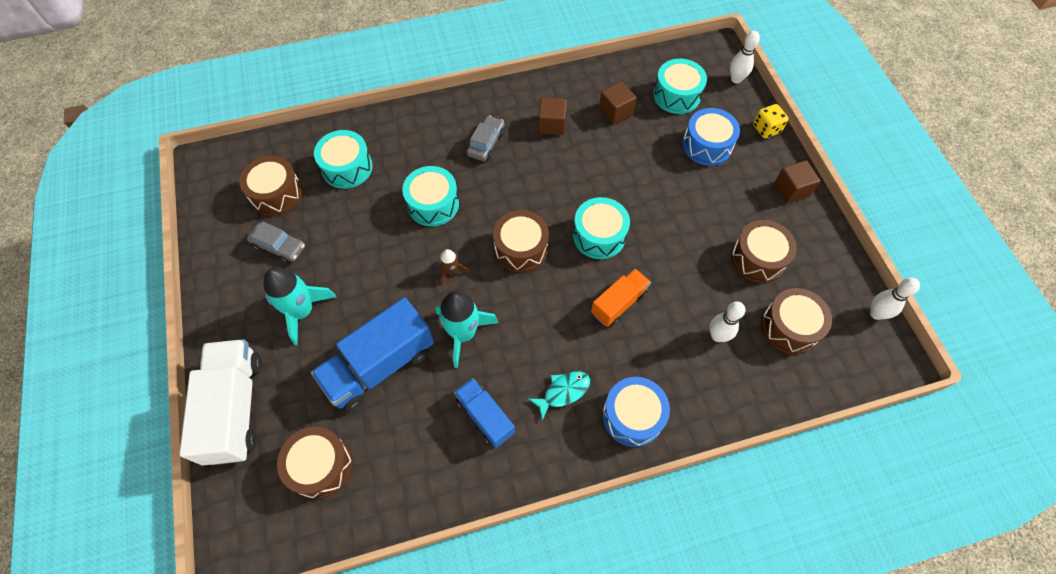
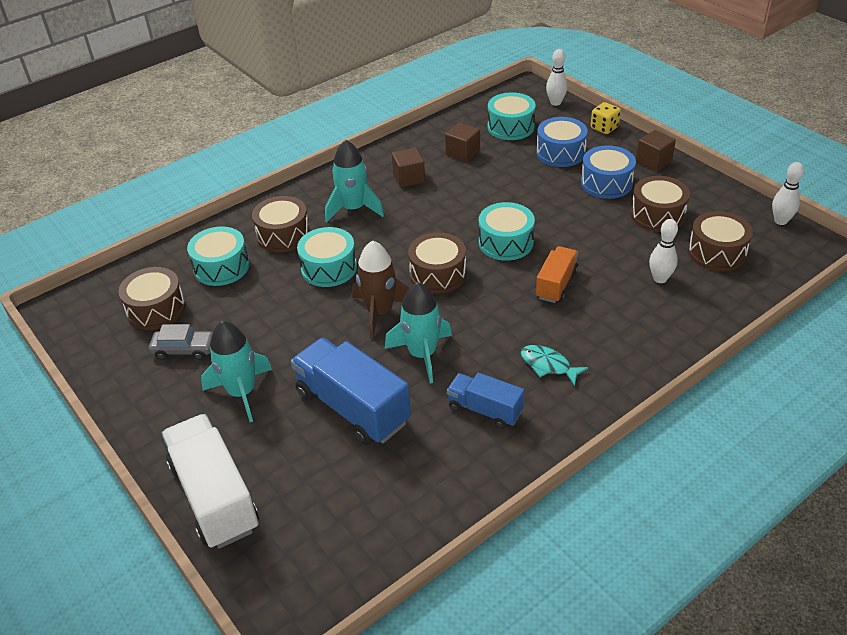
camera: 20 degrees left, 20 degrees down
brown drum [277,427,353,499] -> brown drum moved to [252,196,310,253]
blue truck [311,297,434,412] -> blue truck turned 105 degrees clockwise [291,338,411,445]
brown rocket [439,249,469,285] -> brown rocket [352,240,410,339], size x1.99
grey car [466,115,505,161] -> turquoise rocket [325,139,384,223]
turquoise fish [529,371,590,421] -> turquoise fish turned 90 degrees counterclockwise [521,345,588,386]
blue drum [602,377,670,447] -> blue drum moved to [581,145,636,199]

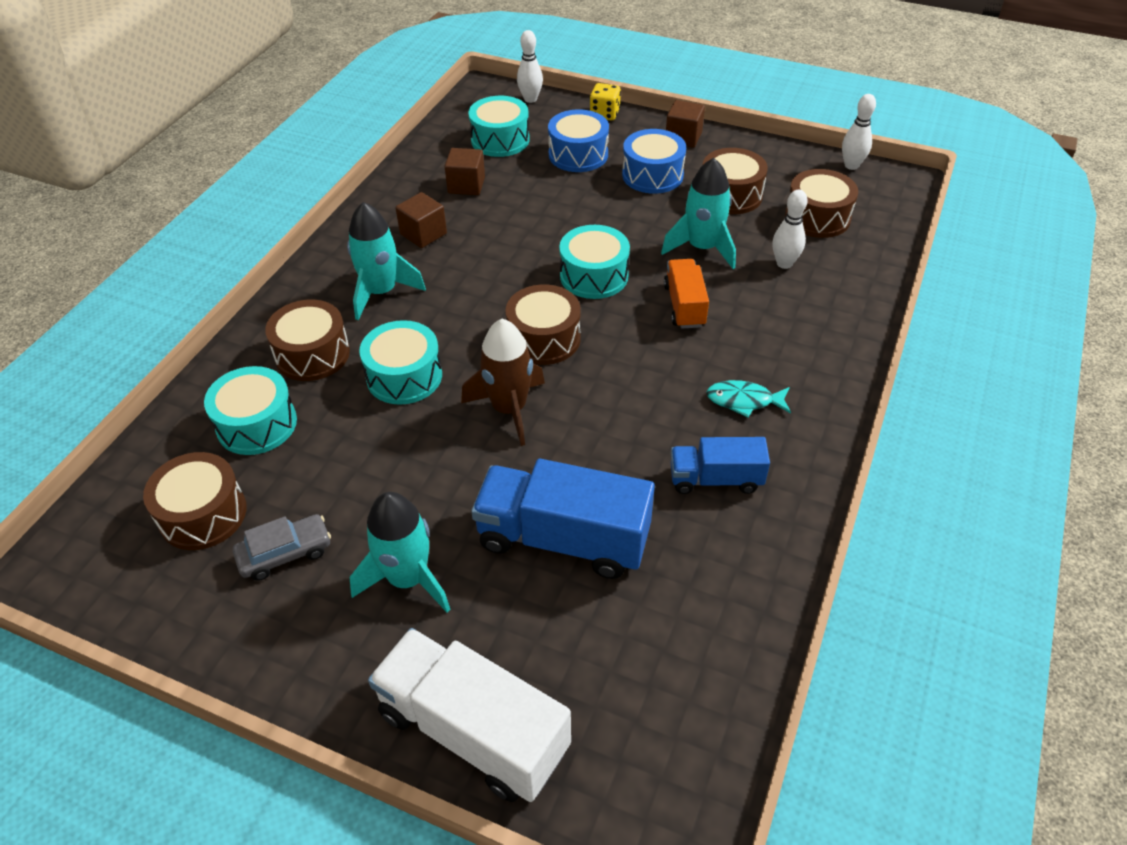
camera: 30 degrees left, 5 degrees up
turquoise rocket [385,282,452,383] -> turquoise rocket moved to [661,158,736,269]

